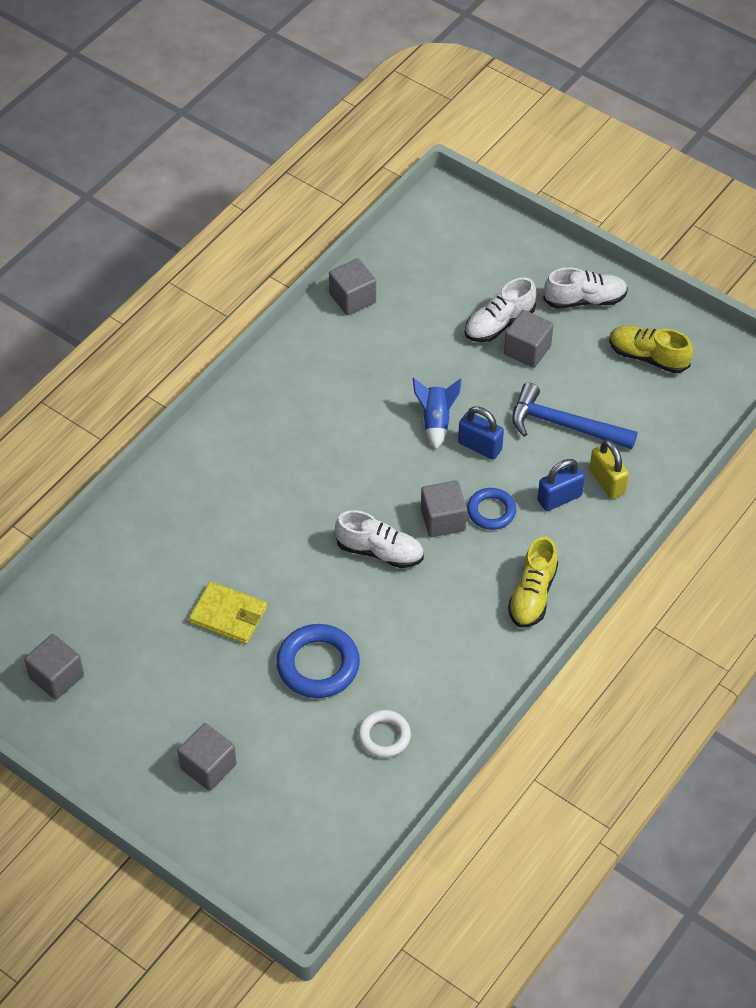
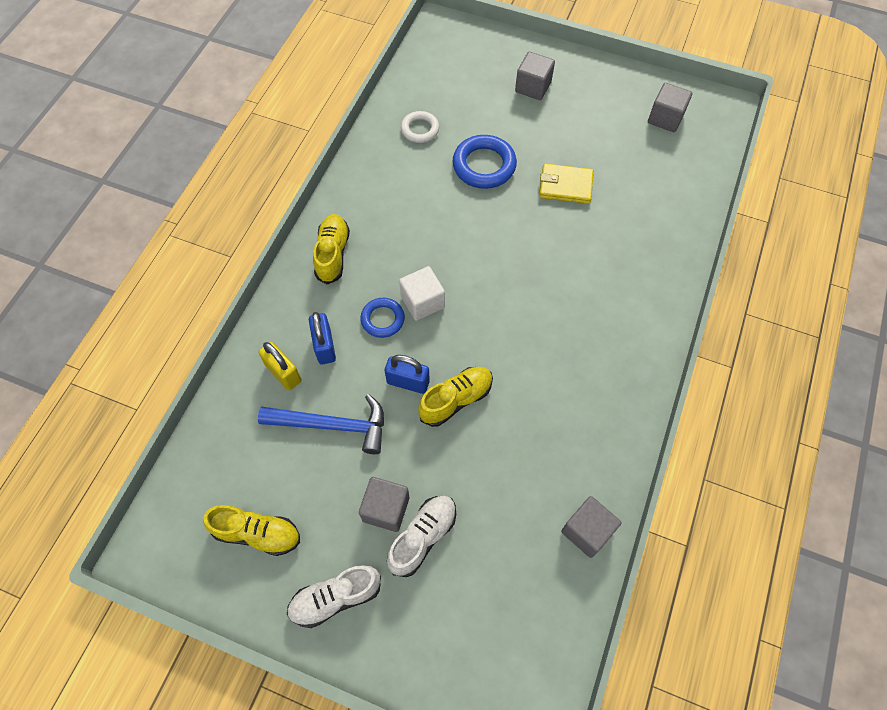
camera: 165 degrees right, 10 degrees up
white shoe [335,510,424,568] -> none
blue rocket [413,378,462,449] -> yellow shoe [418,366,493,427]
grey cube [421,480,467,537] -> white cube [399,266,445,321]
blue padlock [537,459,585,511] -> blue padlock turned 60 degrees counterclockwise [309,312,336,364]

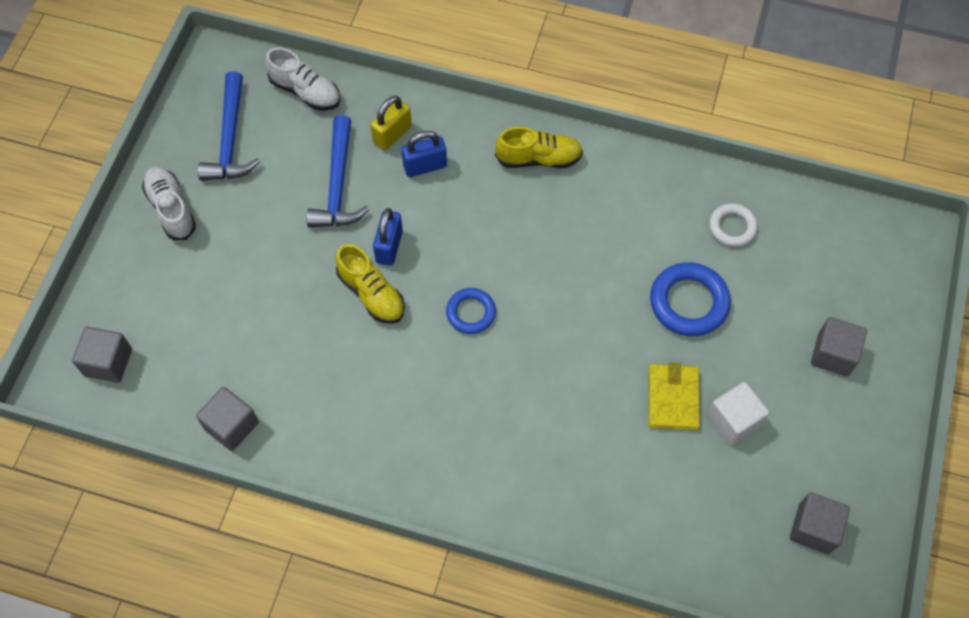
camera: 85 degrees right, 0 degrees up
yellow shoe [203,505,300,556] -> blue hammer [198,71,260,181]
grey cube [359,477,409,532] -> grey cube moved to [72,327,132,383]
blue ring [360,298,405,338] -> blue ring moved to [446,288,496,334]
white shoe [387,496,456,577] -> white shoe moved to [265,48,340,111]
white cube [399,266,445,321] -> white cube moved to [707,382,769,446]

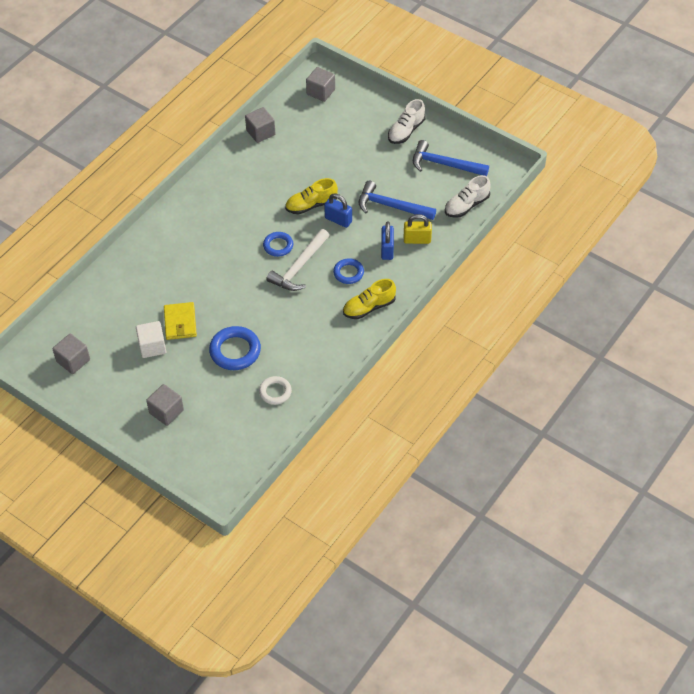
camera: 110 degrees right, 10 degrees down
white shoe [142,166,196,240] -> white shoe turned 135 degrees clockwise [388,99,426,144]
yellow padlock [370,96,412,151] -> yellow padlock turned 60 degrees counterclockwise [404,214,432,244]
yellow shoe [495,127,583,168] -> yellow shoe turned 45 degrees clockwise [343,279,396,319]
yellow wallet [648,362,700,430] -> yellow wallet turned 60 degrees clockwise [164,302,197,340]
none -> white hammer [266,229,329,291]
none -> blue ring [333,258,364,284]

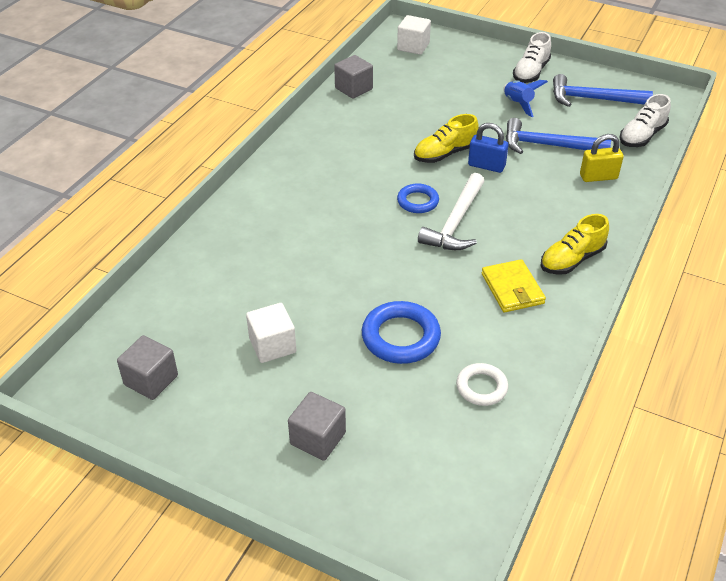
camera: 10 degrees left, 10 degrees down
yellow wallet [164,302,197,340] -> yellow wallet moved to [482,259,546,312]
grey cube [306,67,335,102] -> white cube [397,15,431,55]
blue ring [333,258,364,284] -> none
blue padlock [381,221,394,260] -> none
none -> blue rocket [503,80,548,117]

